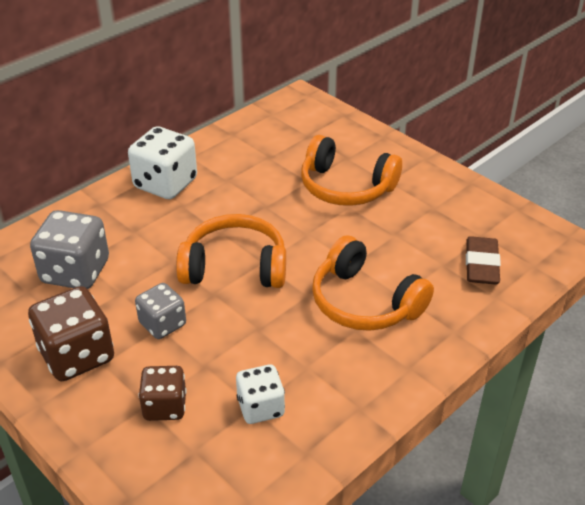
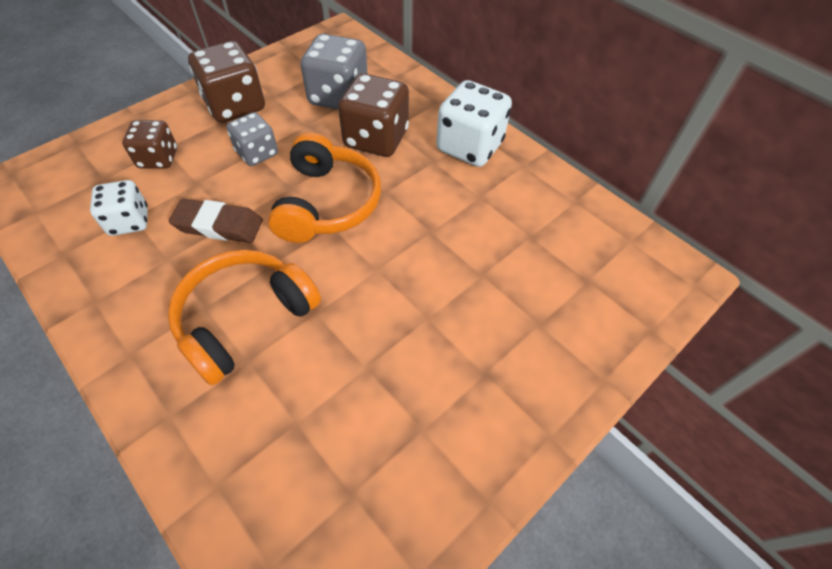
camera: 90 degrees right, 15 degrees up
orange headphones [301,135,402,206] -> none
brown eraser [466,236,501,285] -> brown eraser moved to [169,199,263,243]
none -> brown dice [338,73,409,157]

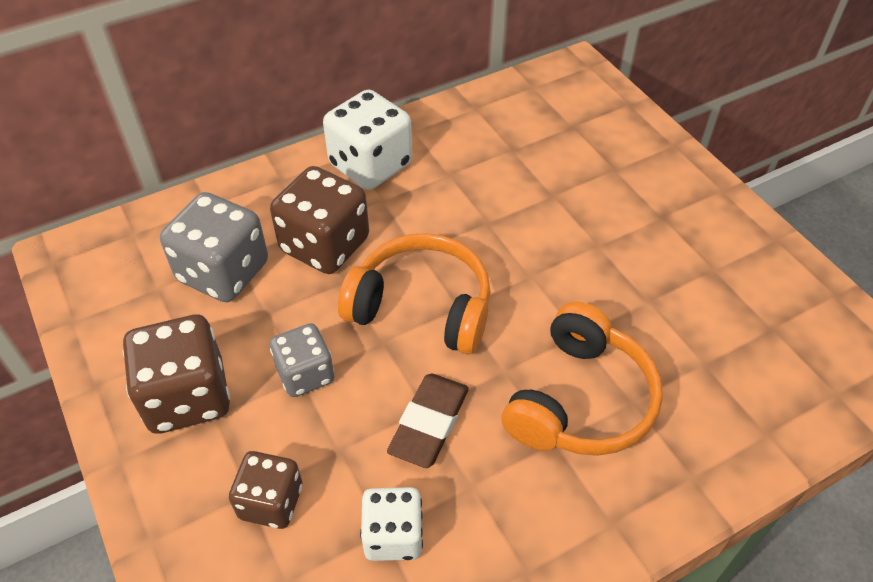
camera: 75 degrees left, 5 degrees down
orange headphones [168,250,321,386] -> orange headphones turned 120 degrees counterclockwise [502,302,663,456]

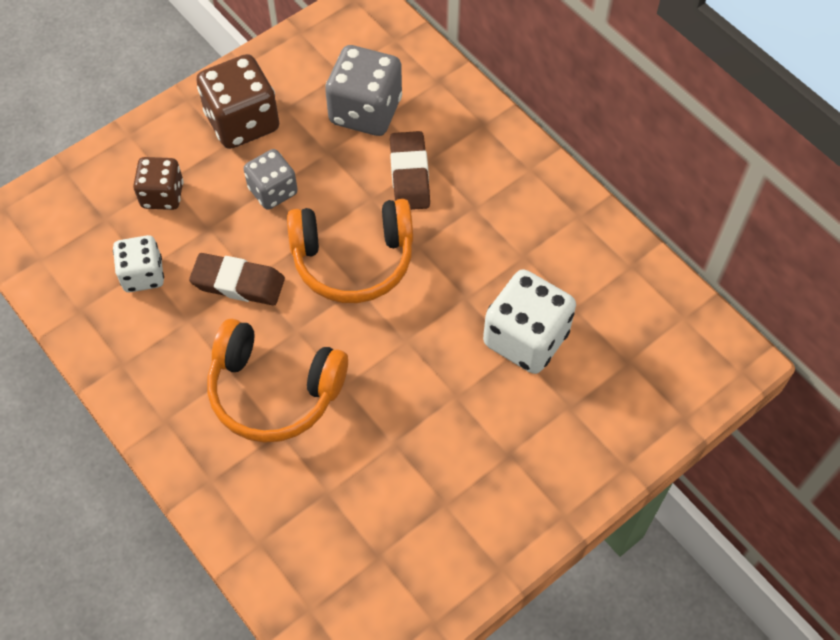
camera: 80 degrees right, 10 degrees up
brown dice [270,166,369,274] -> brown eraser [390,131,430,210]
white dice [323,89,412,190] -> white dice moved to [483,269,576,374]
orange headphones [338,233,491,355] -> orange headphones turned 75 degrees clockwise [287,199,413,303]

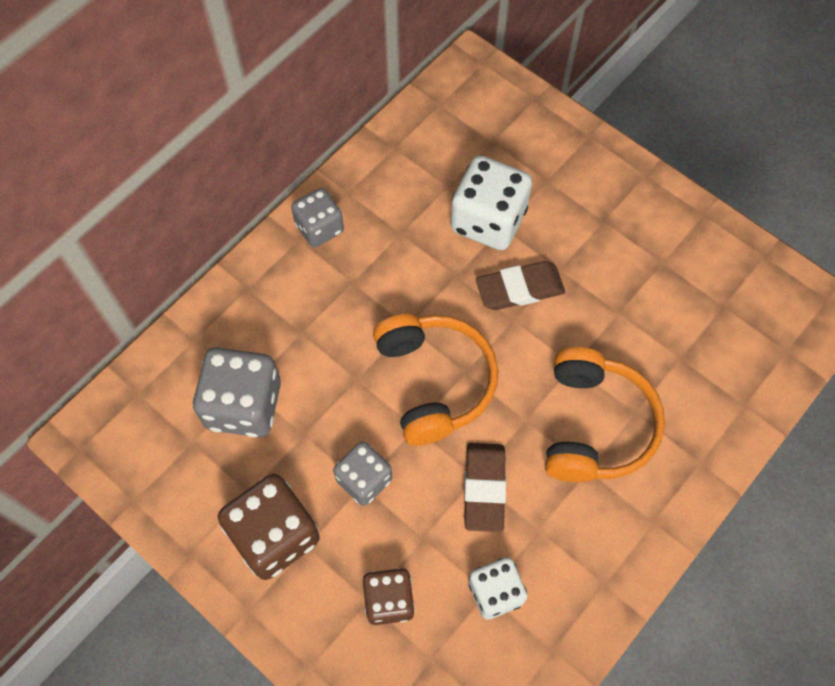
camera: 100 degrees left, 5 degrees up
brown eraser [390,131,430,210] -> brown eraser moved to [476,261,565,310]
none -> grey dice [291,188,344,248]

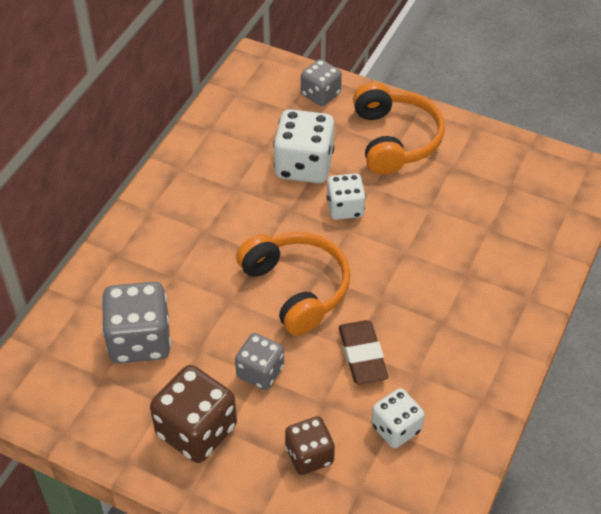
camera: 15 degrees left, 15 degrees down
grey dice [291,188,344,248] -> grey dice moved to [301,59,342,106]
brown eraser [476,261,565,310] -> white dice [327,173,366,220]
orange headphones [545,347,665,482] -> orange headphones moved to [353,82,445,175]

